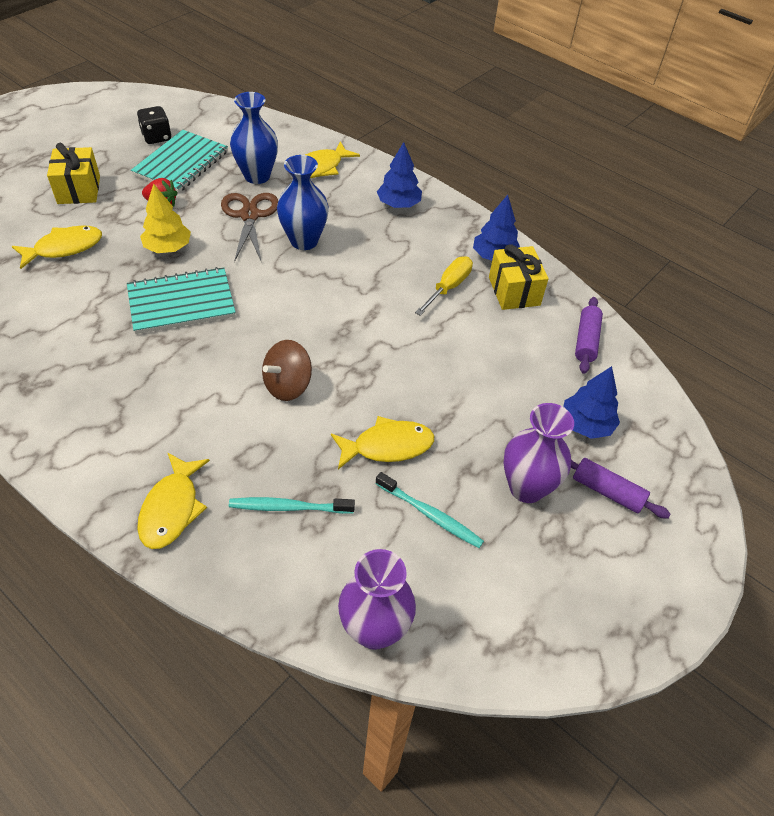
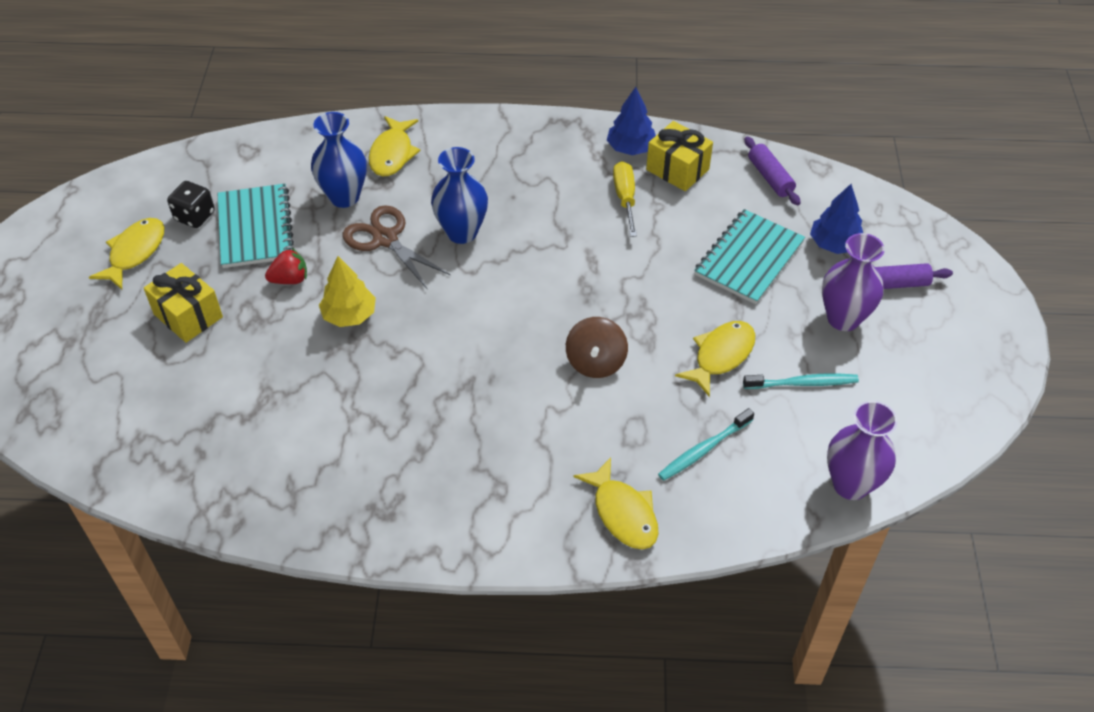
camera: 35 degrees left, 0 degrees up
yellow fish [12,225,102,269] -> yellow fish moved to [89,218,164,289]
turquoise notebook [127,267,236,334] -> turquoise notebook moved to [694,209,805,304]
blue tree [377,142,422,208] -> none

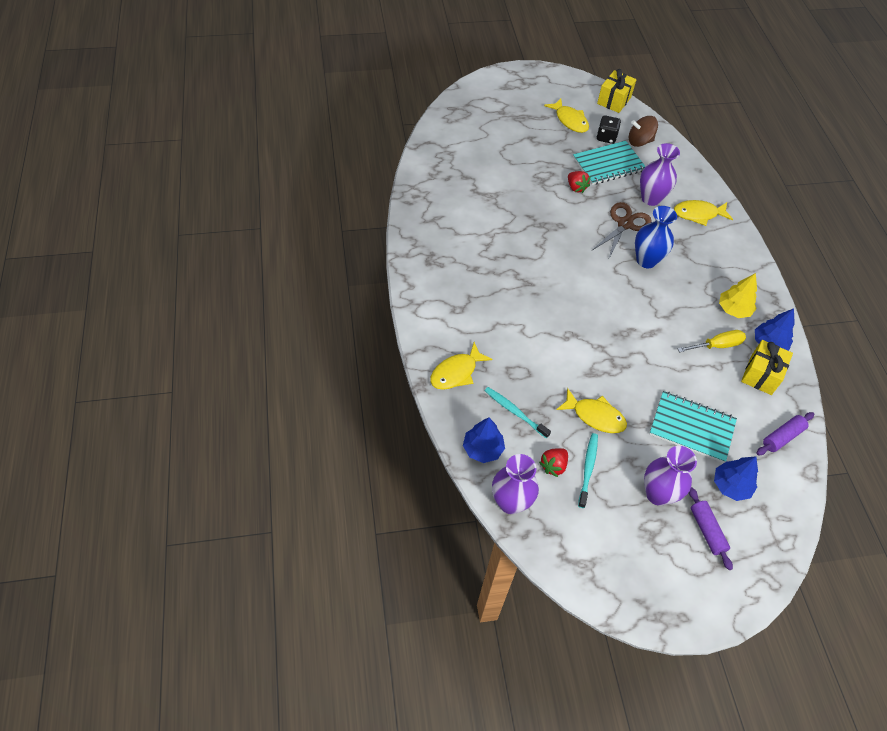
camera: 75 degrees right, 5 degrees up
yellow fish [89,218,164,289] -> yellow fish turned 45 degrees clockwise [544,98,589,133]
yellow gift [144,263,223,343] -> yellow gift moved to [597,69,636,113]
blue vase [311,112,367,208] -> purple vase [640,143,680,206]
yellow tree [319,256,376,327] -> yellow tree moved to [719,273,757,318]
brown spinning top [566,317,628,378] -> brown spinning top moved to [629,116,658,147]
turquoise toothbrush [743,374,859,389] -> turquoise toothbrush turned 150 degrees counterclockwise [578,433,598,508]
none -> blue tree [463,418,505,463]
none -> red strawberry [539,448,568,477]

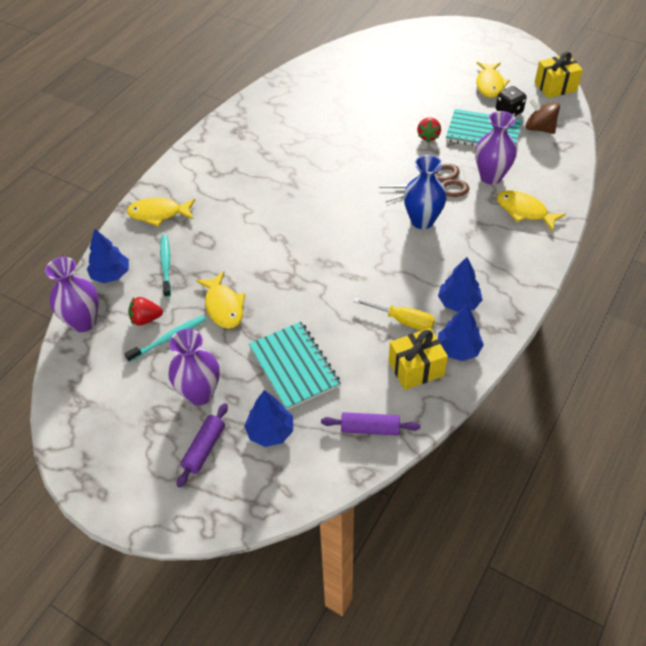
camera: 45 degrees right, 5 degrees down
yellow tree [719,273,757,318] -> blue tree [438,257,482,312]

